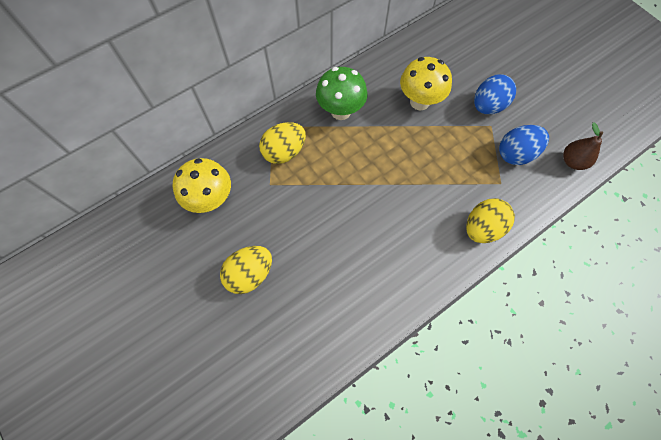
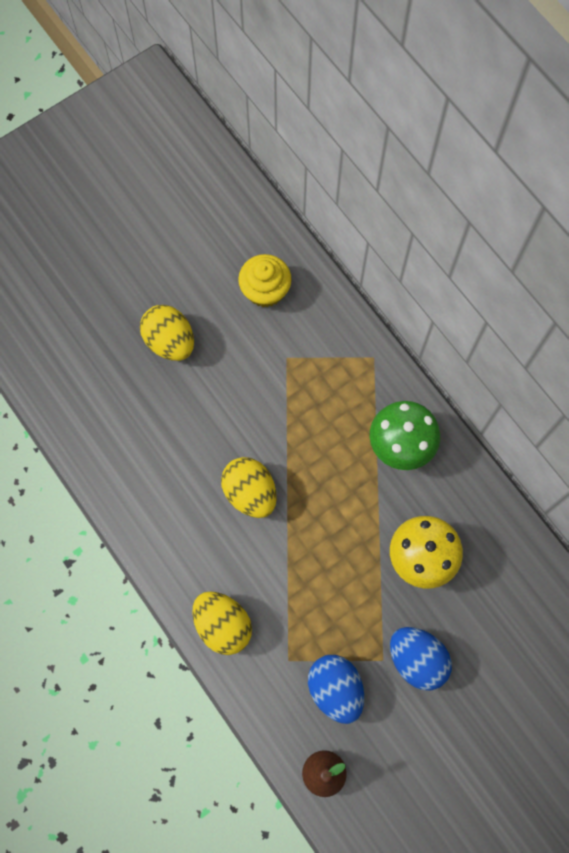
camera: 90 degrees right, 5 degrees up
yellow mushroom [173,158,231,213] -> yellow cupcake [238,254,292,307]
yellow egg [259,122,306,164] -> yellow egg moved to [221,457,277,518]

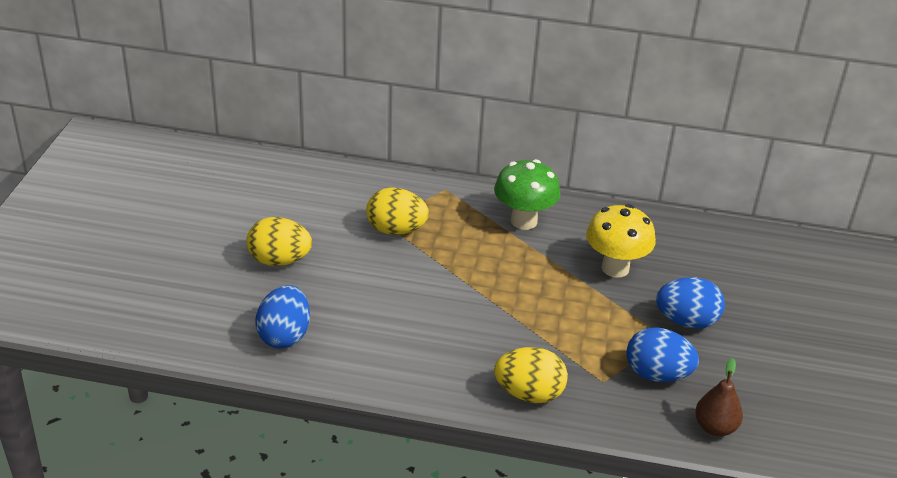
camera: 45 degrees left, 35 degrees down
yellow egg [221,457,277,518] -> yellow egg moved to [366,187,429,235]
yellow cupcake [238,254,292,307] -> none
none -> blue egg [255,285,310,349]

